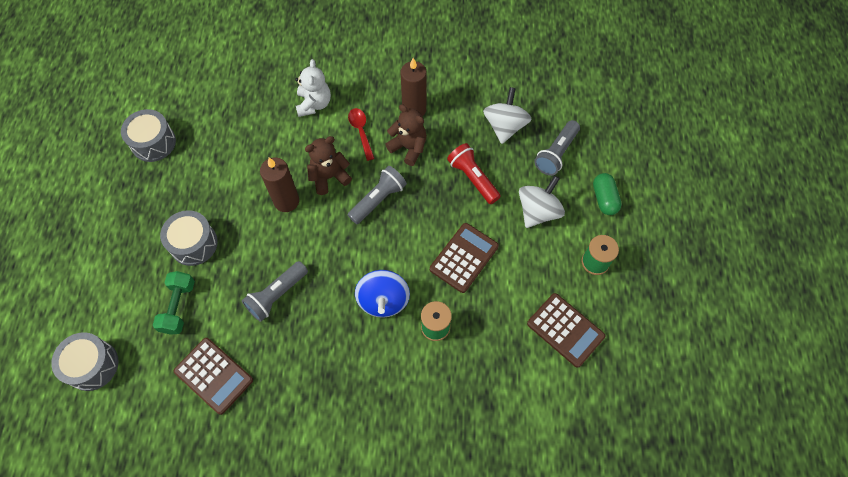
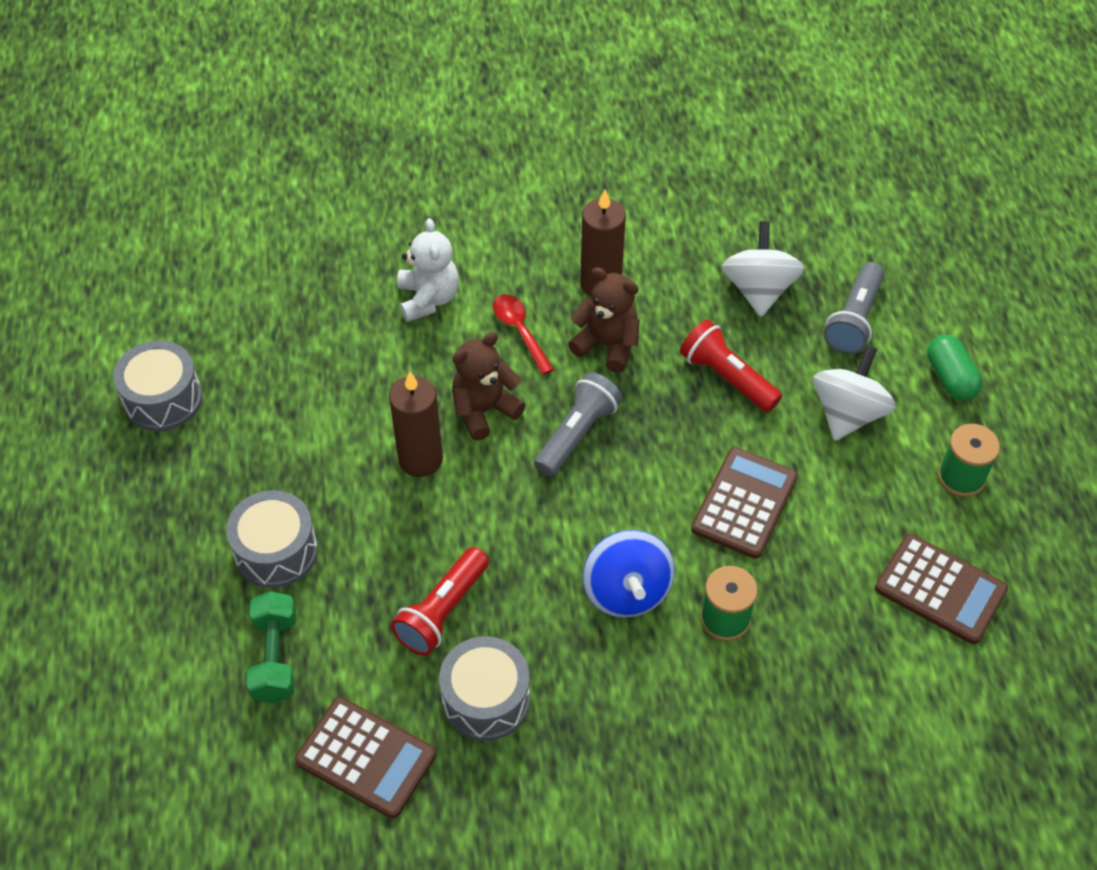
camera: 10 degrees left, 10 degrees down
grey drum [51,332,118,391] -> grey drum moved to [439,636,530,741]
grey flashlight [242,261,308,322] -> red flashlight [391,547,489,656]

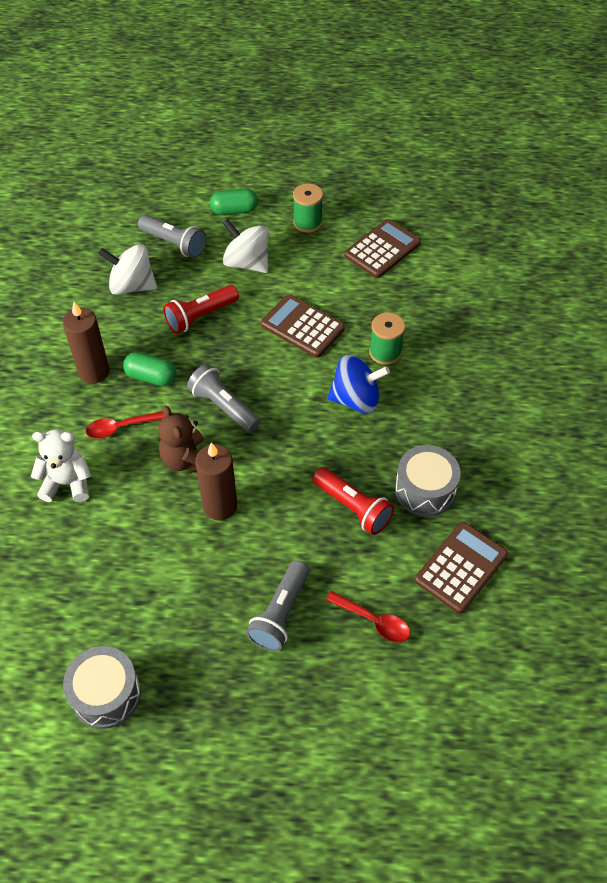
camera: 80 degrees left, 0 degrees up
grey drum [226,490,318,588] -> grey flashlight [246,560,309,651]
green dumbbell [247,591,296,703] -> red spoon [326,591,410,642]
brown teddy bear [568,267,640,373] -> green capsule [123,352,176,386]

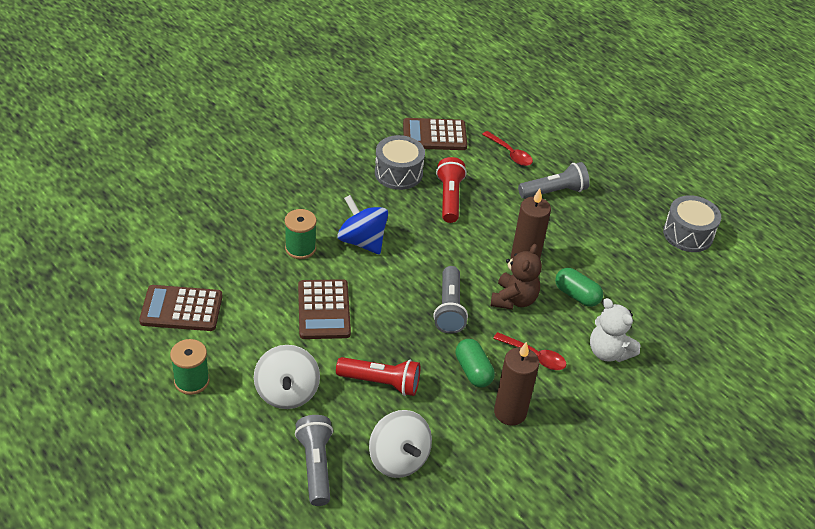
camera: 135 degrees left, 10 degrees down
green capsule [210,189,258,215] -> green capsule moved to [555,268,603,307]
red spoon [326,591,410,642] -> red spoon turned 150 degrees clockwise [482,131,533,166]

